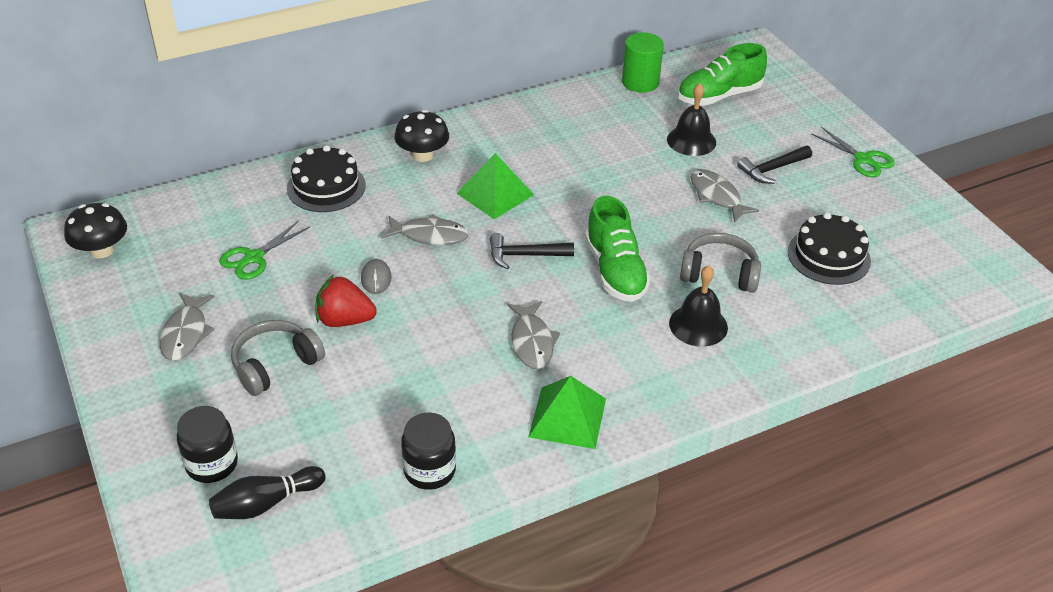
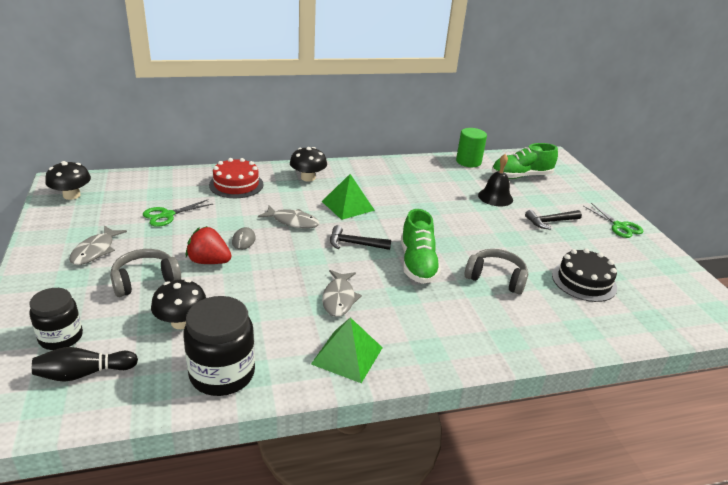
camera: 10 degrees right, 10 degrees down
black cake [287,145,366,212] -> red cake [209,158,264,198]
black jar [401,413,456,490] -> black jar [183,296,255,396], size x1.50
black bell [669,265,728,347] -> none
grey fish [690,169,759,222] -> none
none -> black mushroom [151,279,206,329]

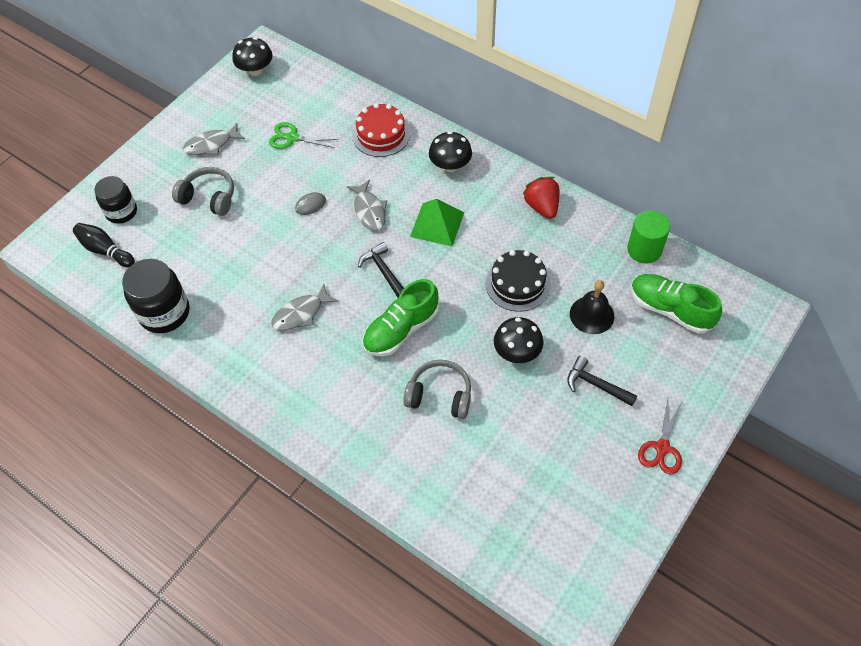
camera: 55 degrees right, 25 degrees up
black mushroom [151,279,206,329] -> black mushroom moved to [494,317,544,363]
red strawberry [186,226,232,264] -> red strawberry moved to [523,177,559,219]
green pyramid [311,317,383,383] -> none
grey headphones [465,249,528,295] -> grey headphones turned 60 degrees counterclockwise [403,360,471,419]
black cake [552,248,617,302] -> black cake moved to [485,250,551,312]
green scissors [583,203,644,238] -> red scissors [638,399,683,474]

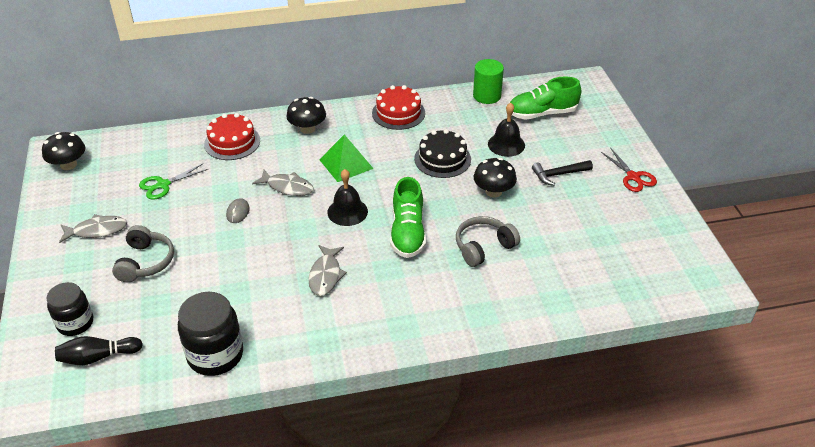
camera: 50 degrees left, 15 degrees down
grey headphones [172,167,234,216] -> grey headphones turned 120 degrees clockwise [112,225,174,282]
grey fish [183,123,245,155] -> grey fish turned 120 degrees counterclockwise [59,214,127,243]
black hammer [358,242,404,297] -> black bell [327,169,368,226]
red strawberry [523,177,559,219] -> red cake [372,85,425,130]

